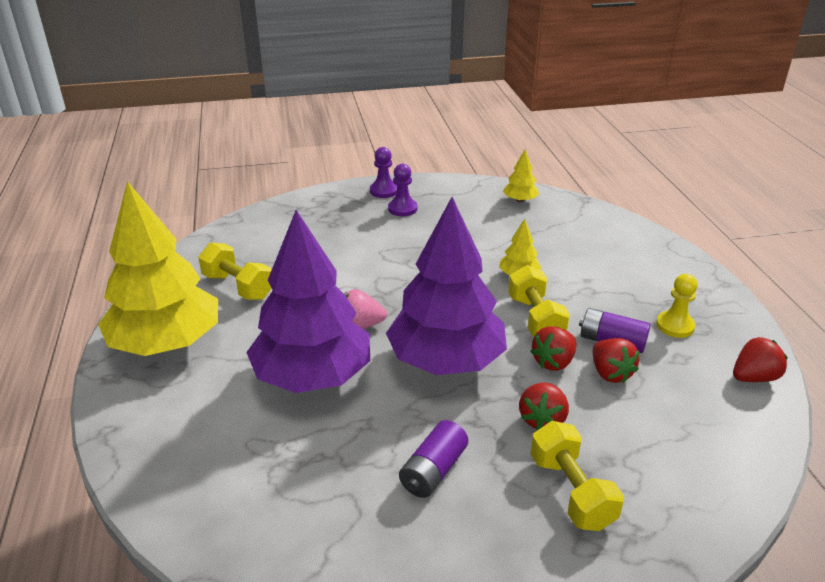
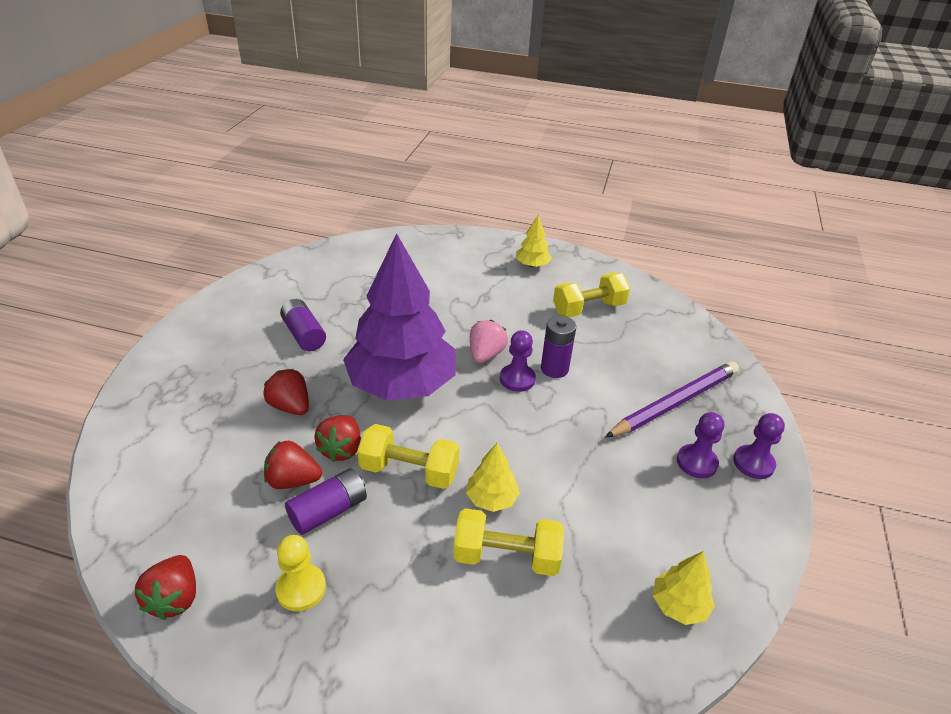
camera: 115 degrees right, 5 degrees up
yellow tree [98,181,218,356] -> yellow tree [516,215,552,267], size x0.41
purple tree [246,210,370,393] -> none
red strawberry [530,326,576,371] -> red strawberry turned 150 degrees counterclockwise [314,415,361,462]
yellow dumbbell [530,421,624,531] -> yellow dumbbell moved to [453,508,564,576]
none -> purple pawn [500,330,536,392]
none -> purple battery [541,316,576,378]
none -> purple pencil [605,361,739,438]

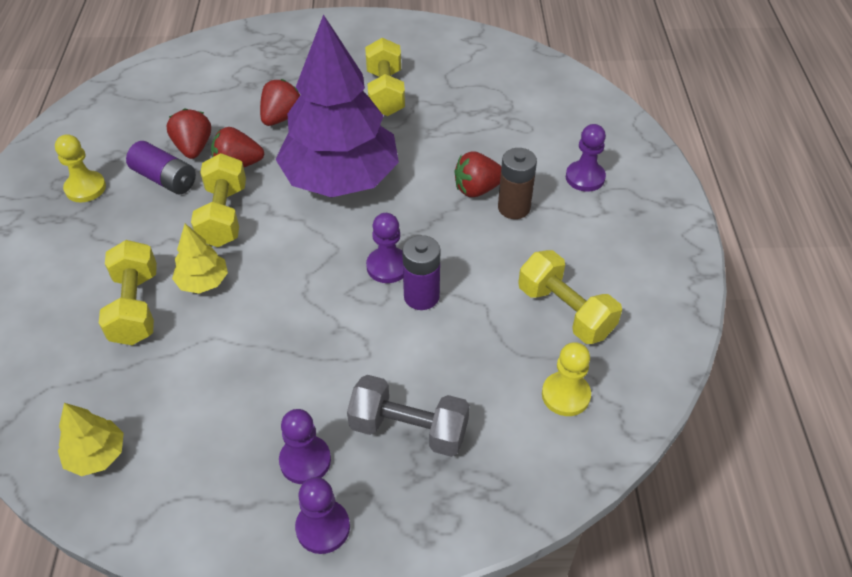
camera: 75 degrees right, 10 degrees up
red strawberry [135,555,196,620] -> red strawberry moved to [455,151,501,197]
purple battery [280,299,326,352] -> yellow dumbbell [365,38,405,116]
pink strawberry [470,320,508,363] -> none
yellow tree [516,215,552,267] -> none
purple pencil [605,361,739,438] -> grey dumbbell [347,375,470,457]
none -> brown battery [498,148,537,219]
none -> yellow pawn [542,342,591,416]
none -> purple pawn [566,124,606,192]

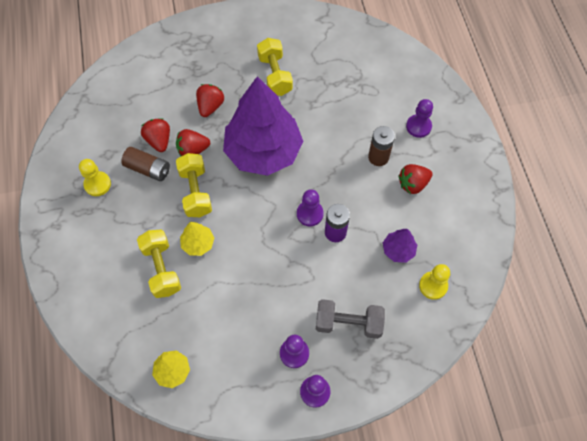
camera: 10 degrees left, 15 degrees up
purple battery [126,141,196,195] -> brown battery [121,147,170,181]
red strawberry [455,151,501,197] -> red strawberry moved to [398,164,433,194]
yellow dumbbell [518,250,622,344] -> none
none -> purple tree [383,229,417,263]

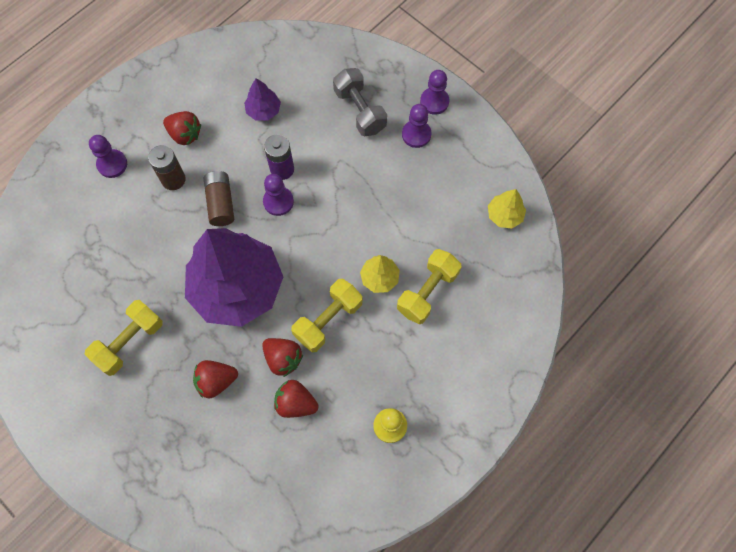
camera: 125 degrees left, 5 degrees up
brown battery [121,147,170,181] -> brown battery moved to [204,171,234,226]
red strawberry [141,118,170,152] -> red strawberry turned 75 degrees clockwise [274,380,318,418]
yellow pawn [419,264,450,300] -> none

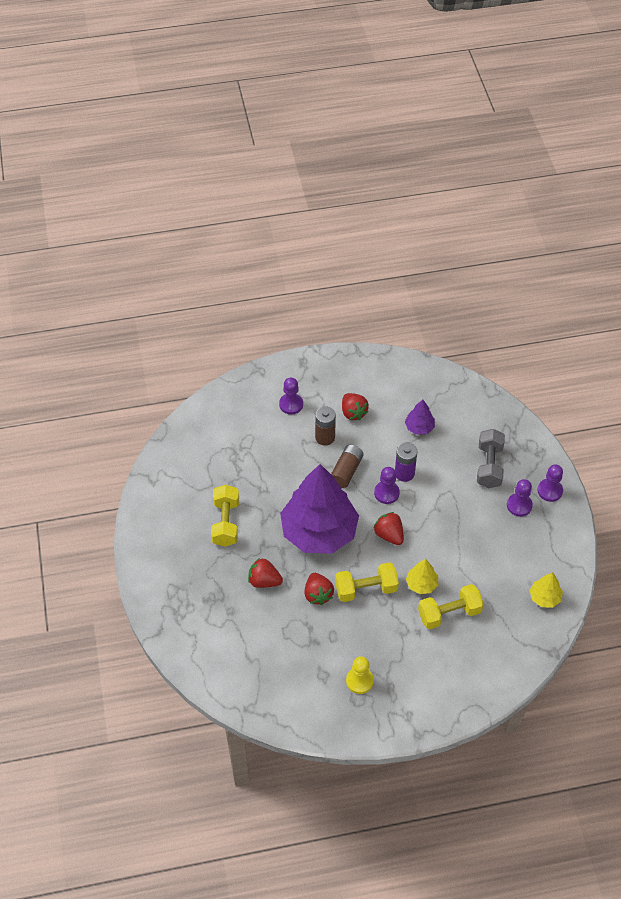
camera: 35 degrees right, 15 degrees down
yellow dumbbell [85,300,163,376] -> yellow dumbbell turned 75 degrees counterclockwise [211,485,239,547]
red strawberry [274,380,318,418] -> red strawberry moved to [374,512,404,545]

